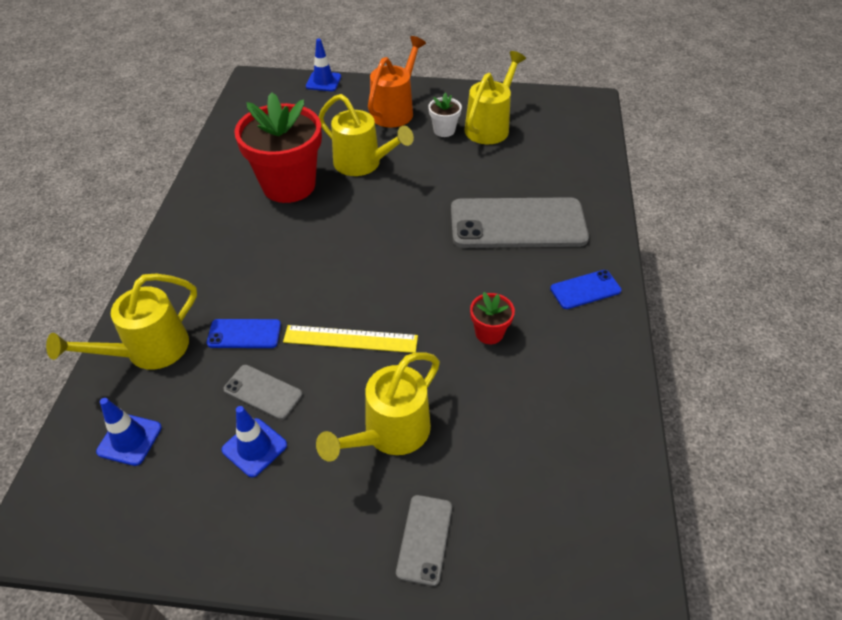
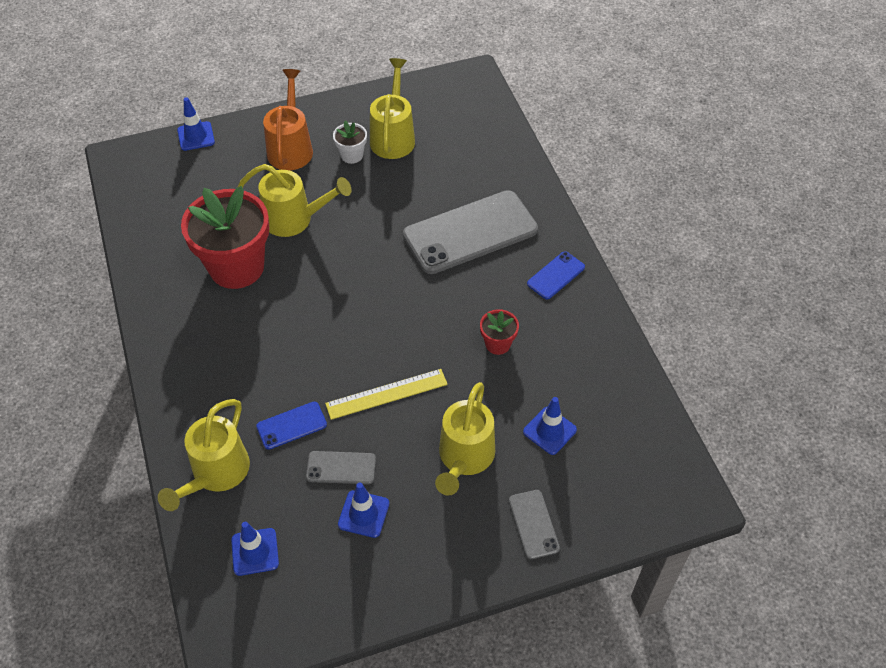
camera: 25 degrees left, 5 degrees up
none -> blue traffic cone [523,397,577,455]

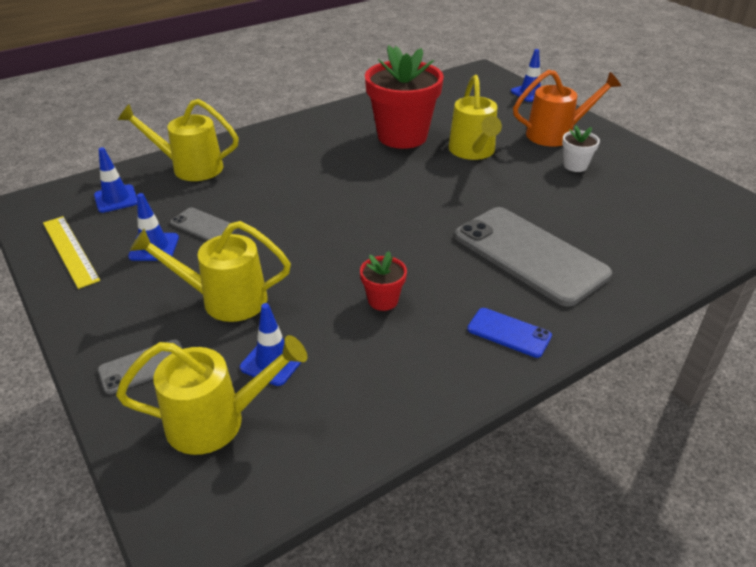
camera: 75 degrees right, 15 degrees down
blue phone [256,402,327,450] -> none
grey phone [306,451,376,484] -> grey phone turned 45 degrees counterclockwise [170,208,237,241]
yellow ruler [325,369,448,420] -> yellow ruler moved to [43,216,100,289]
yellow watering can [370,58,415,159] -> yellow watering can moved to [116,335,307,455]

